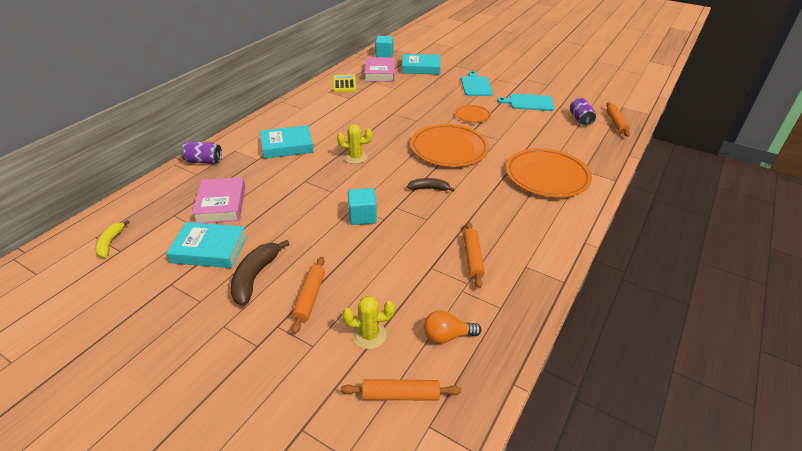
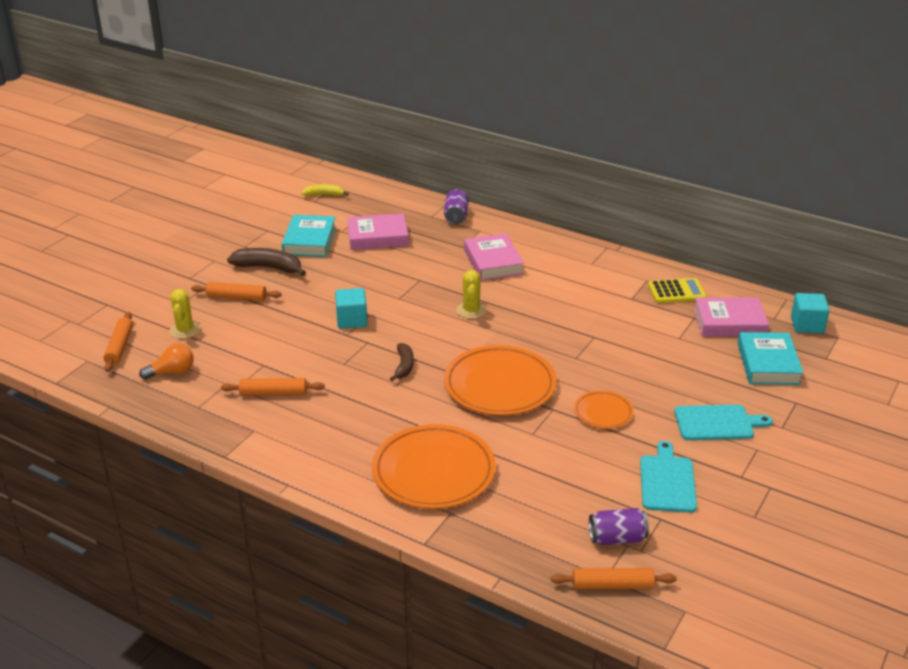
camera: 90 degrees right, 5 degrees down
turquoise book [260,125,313,159] -> pink book [464,233,524,281]
orange light bulb [424,310,481,344] -> orange light bulb turned 75 degrees clockwise [139,344,194,380]

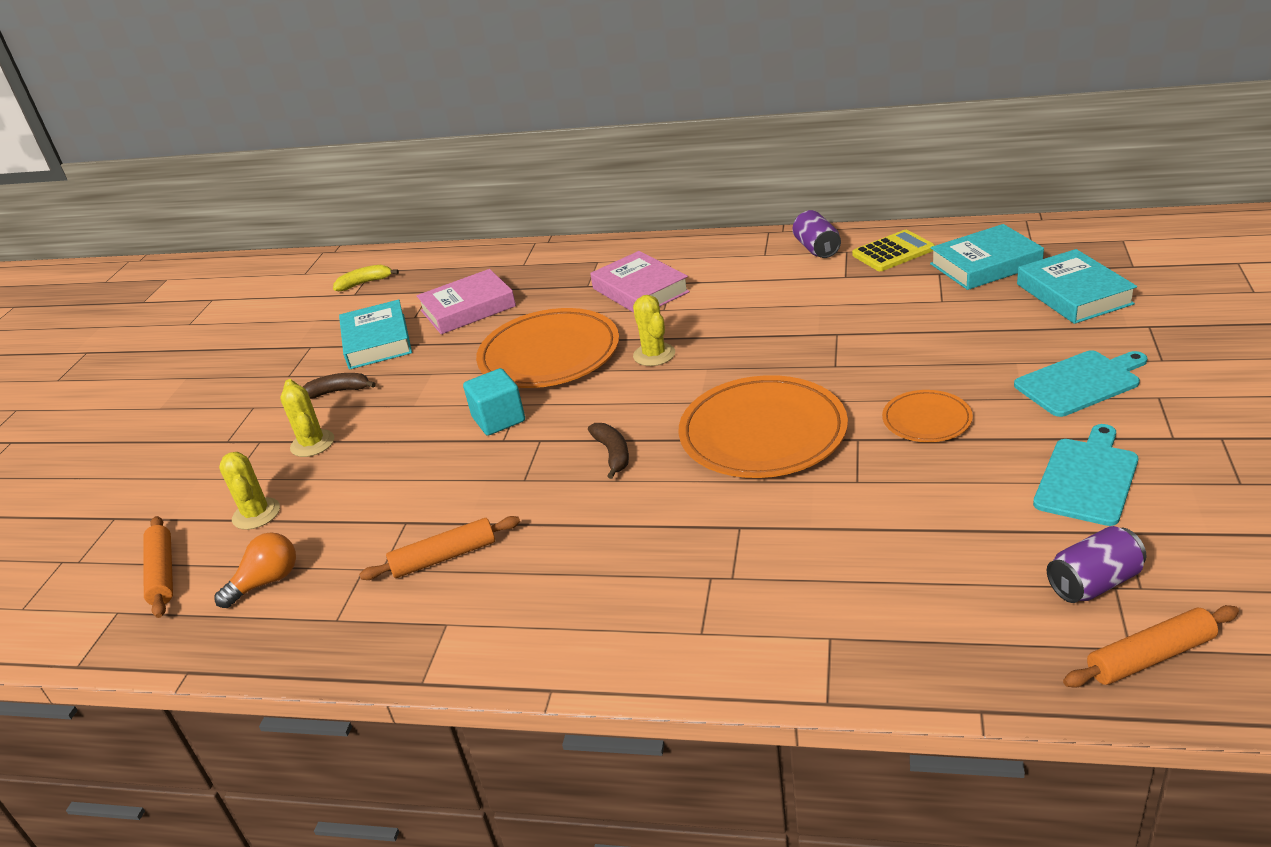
camera: 15 degrees left, 0 degrees up
orange rolling pin [191,282,281,301] -> yellow cactus [280,379,334,457]
brown banana [227,248,306,276] -> brown banana [303,373,376,399], size x0.62
orange plate [372,424,496,509] -> orange plate moved to [476,308,619,388]
purple can [444,189,469,224] -> purple can moved to [792,210,841,258]
turquoise cutting board [640,441,697,513] -> turquoise cutting board turned 45 degrees clockwise [1033,424,1138,526]
pink book [694,297,769,336] -> turquoise book [930,224,1044,290]
turquoise cube [791,293,830,333] -> none

